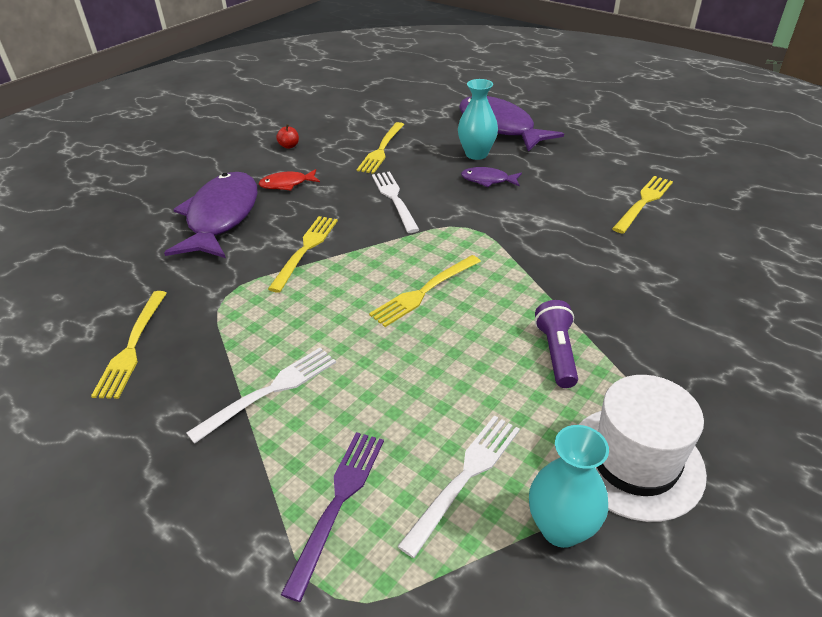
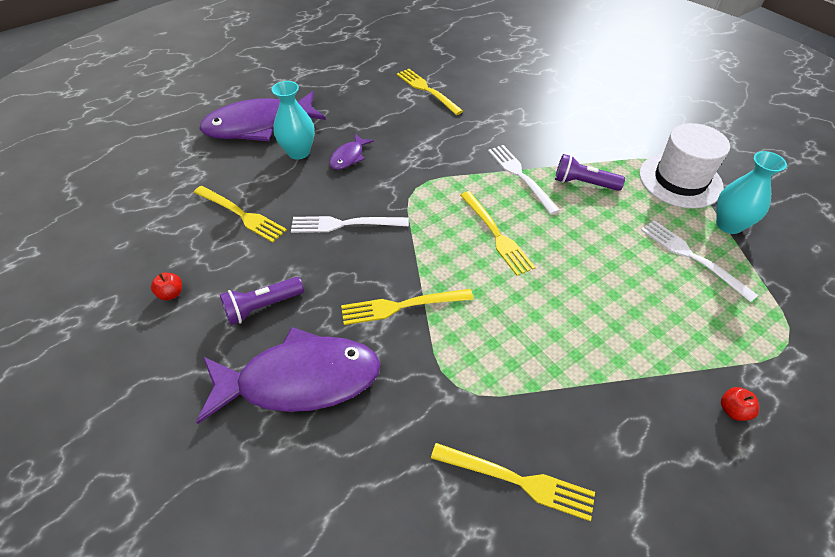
camera: 75 degrees left, 10 degrees up
purple fish [164,172,257,258] -> purple fish turned 150 degrees clockwise [196,327,381,424]
white fork [186,348,336,444] -> white fork moved to [488,145,560,215]
red fish [259,169,320,190] -> purple flashlight [220,277,304,325]
yellow fork [268,216,338,293] -> yellow fork turned 45 degrees counterclockwise [341,289,474,325]
purple fork [281,432,384,602] -> none
none -> red apple [721,387,759,421]

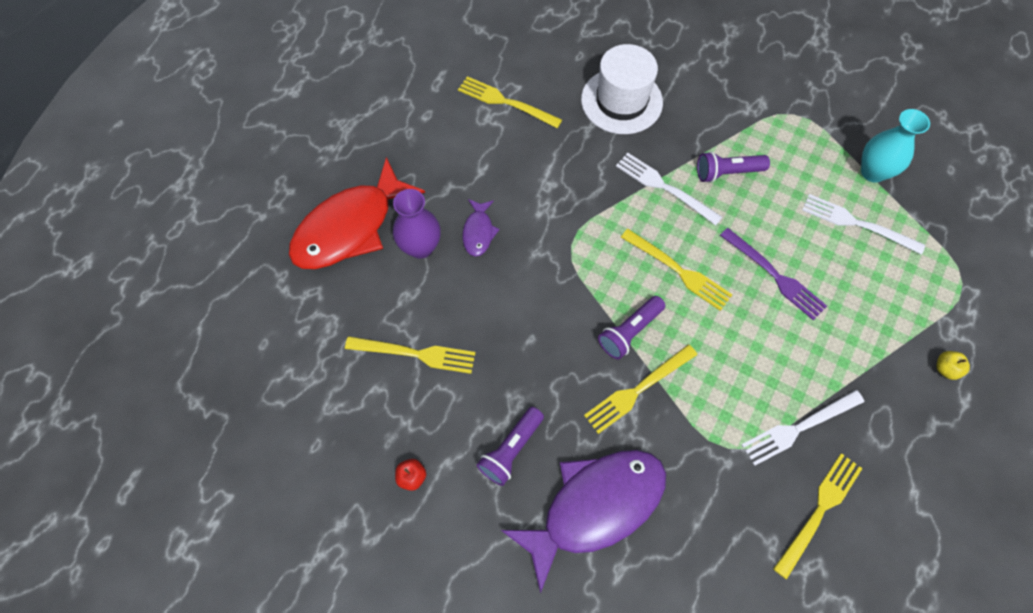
camera: 25 degrees left, 15 degrees up
purple fish [199,91,326,141] -> red fish [289,157,425,269]
turquoise vase [272,81,315,160] -> purple vase [393,189,441,259]
white fork [291,216,409,233] -> white fork moved to [742,390,864,466]
yellow fork [431,443,595,521] -> yellow fork turned 45 degrees counterclockwise [773,453,863,580]
white hat [639,123,730,208] -> white hat moved to [581,44,663,134]
red apple [721,387,759,421] -> yellow apple [936,351,970,380]
none -> purple flashlight [598,296,665,359]
none -> purple fork [720,228,827,320]

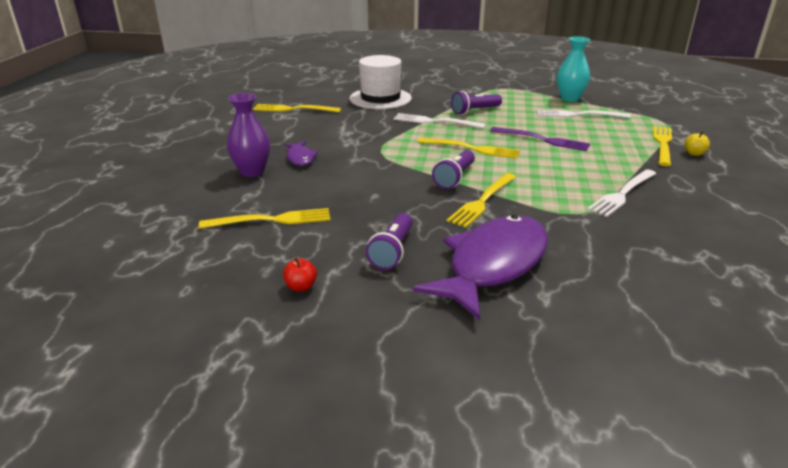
camera: 20 degrees left, 35 degrees down
red fish [289,157,425,269] -> none
yellow fork [773,453,863,580] -> yellow fork moved to [653,126,672,166]

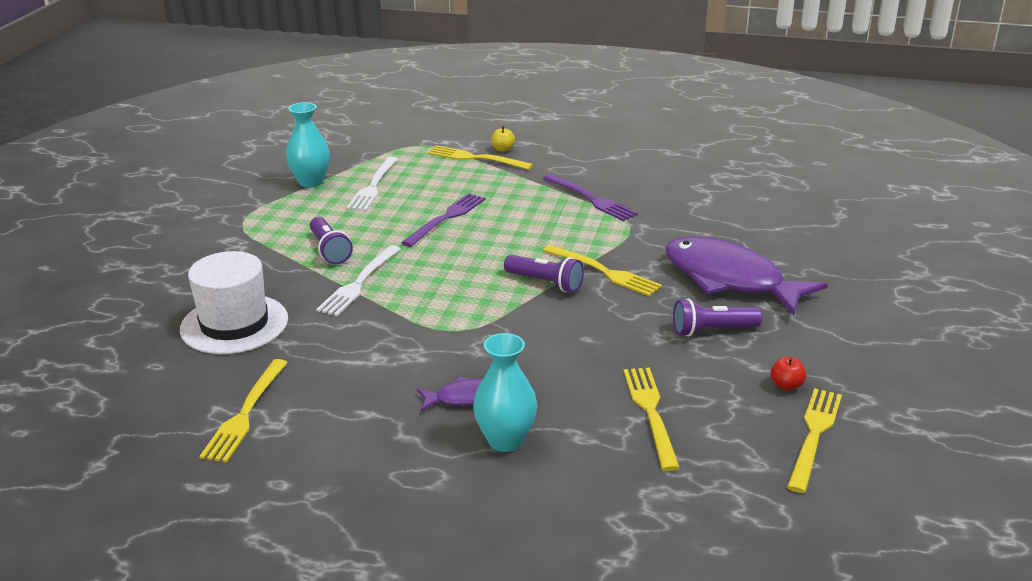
camera: 85 degrees left, 0 degrees up
purple vase [227,93,270,177] -> turquoise vase [473,333,537,452]
purple flashlight [366,213,413,270] -> purple flashlight turned 150 degrees clockwise [673,299,762,337]
yellow fork [418,138,520,159] -> yellow fork moved to [787,388,842,493]
white fork [587,169,656,217] -> purple fork [543,174,638,221]

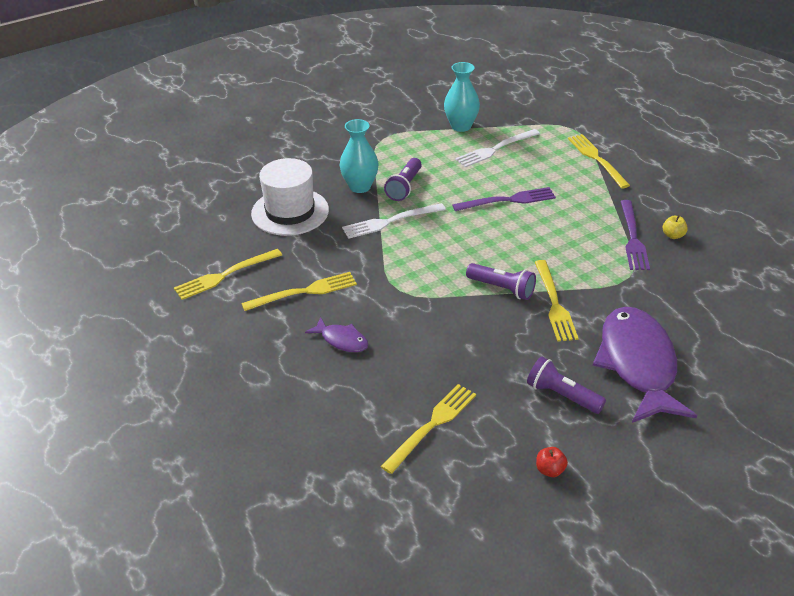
camera: 45 degrees right, 10 degrees up
turquoise vase [473,333,537,452] -> turquoise vase moved to [340,119,379,193]
yellow apple [491,126,515,152] -> yellow apple moved to [663,215,688,239]
purple flashlight [504,255,584,293] -> purple flashlight turned 45 degrees counterclockwise [466,263,536,300]
yellow fork [787,388,842,493] -> yellow fork moved to [241,272,357,311]

